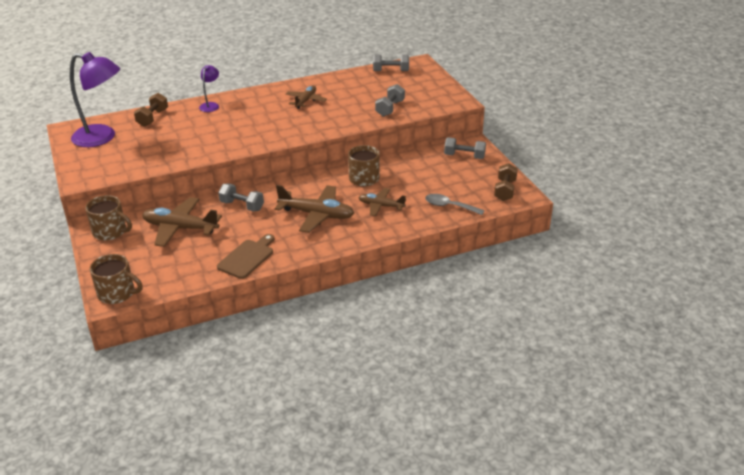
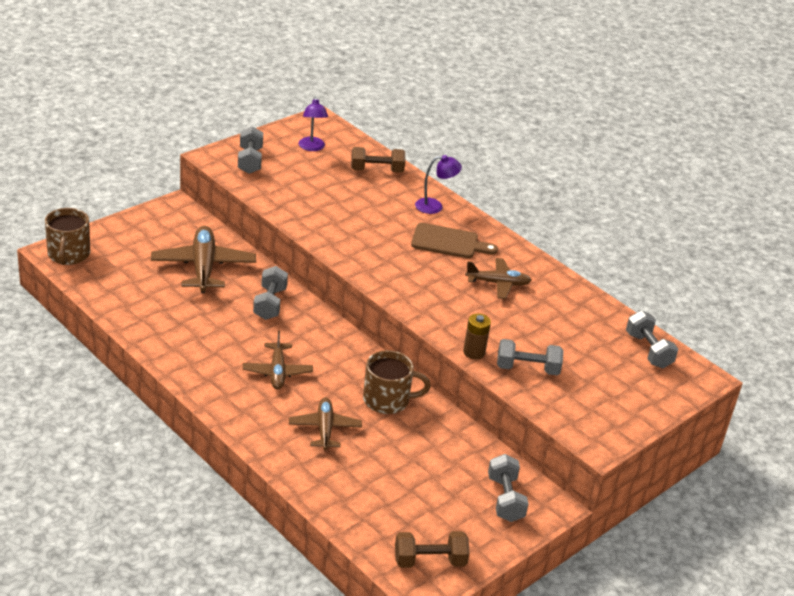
camera: 65 degrees right, 0 degrees up
purple lamp [70,52,120,147] -> purple lamp [299,96,328,151], size x0.49
brown mug [85,195,132,241] -> none
brown cutting board [217,234,274,279] -> brown cutting board moved to [411,223,498,258]
brown plane [275,185,354,233] -> brown plane [243,331,313,389], size x0.62
grey spoon [425,194,485,215] -> none
none -> grey dumbbell [238,126,263,174]
none -> brown battery [463,313,491,359]

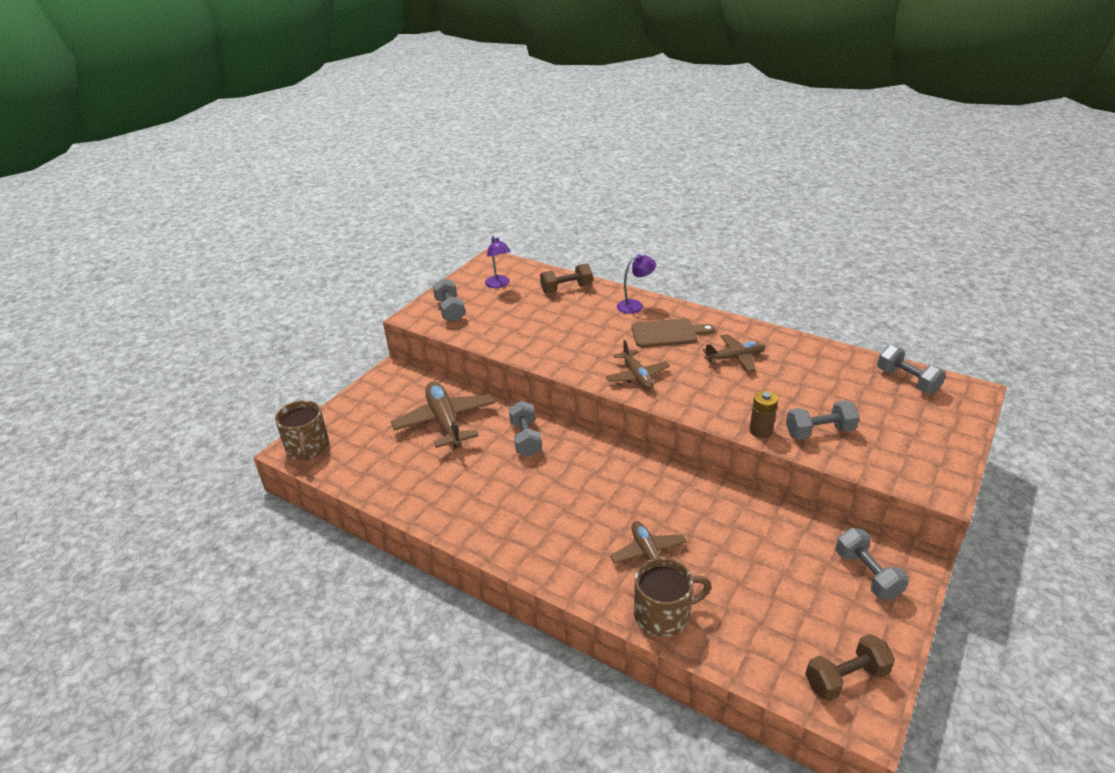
camera: 10 degrees left, 0 degrees up
brown plane [243,331,313,389] -> brown plane moved to [606,340,670,390]
brown mug [363,350,431,414] -> brown mug moved to [634,558,712,637]

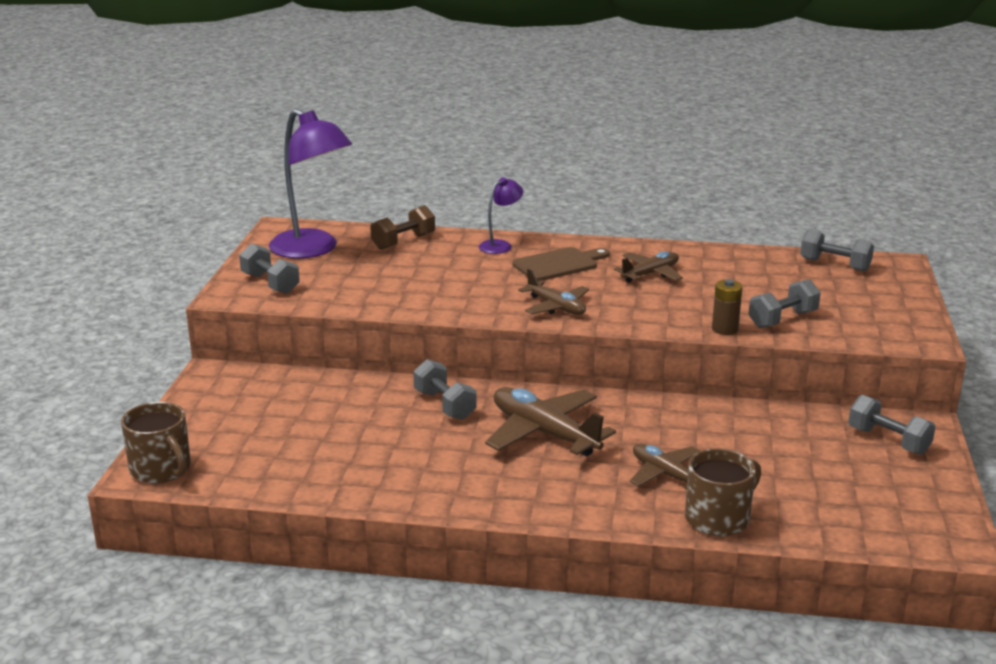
camera: 25 degrees left, 10 degrees down
brown plane [391,381,495,448] -> brown plane moved to [485,387,616,456]
purple lamp [485,235,511,288] -> purple lamp [269,109,352,259], size x2.04
brown dumbbell [805,634,895,701] -> none

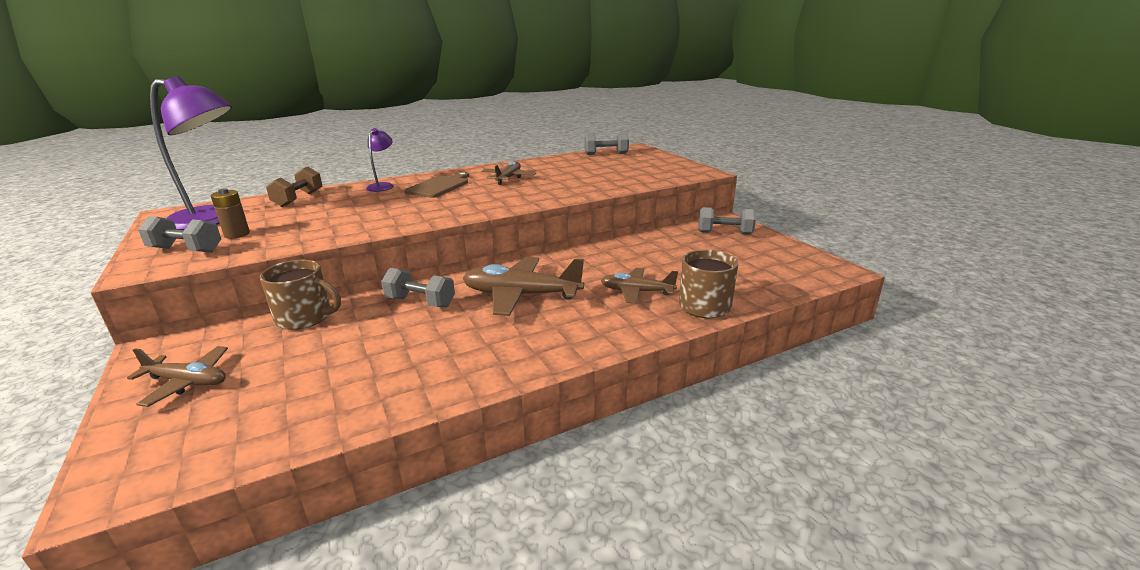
camera: 35 degrees left, 0 degrees up
brown mug [121,402,191,483] -> brown mug moved to [260,260,341,330]
brown plane [518,269,589,315] -> brown plane moved to [127,346,228,407]
brown battery [712,279,742,335] -> brown battery moved to [211,188,250,239]
grey dumbbell [748,279,821,328] -> none

